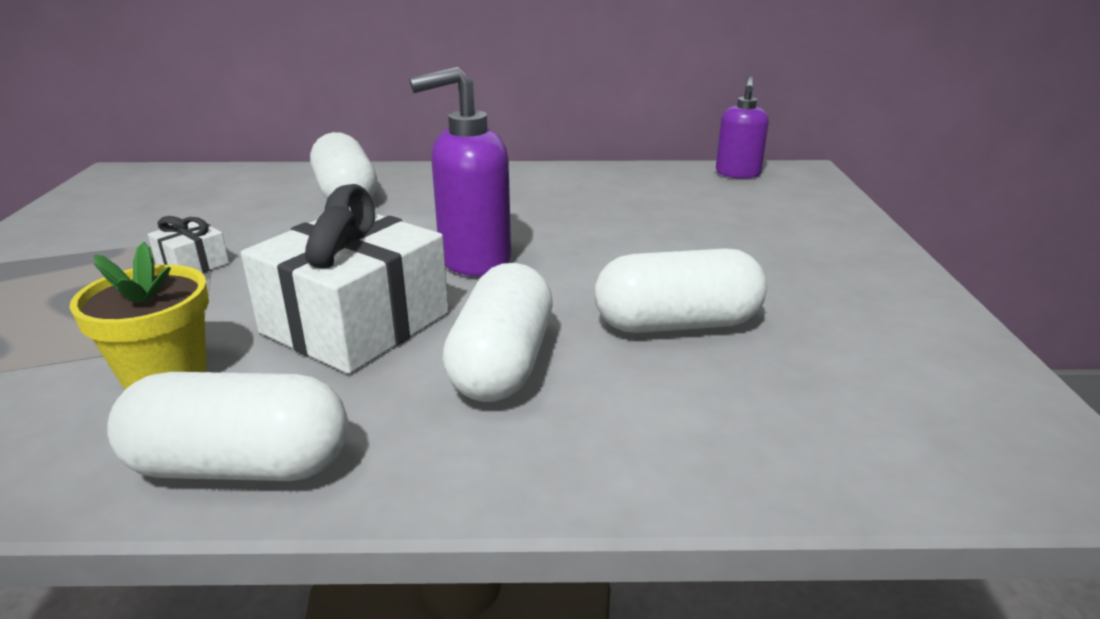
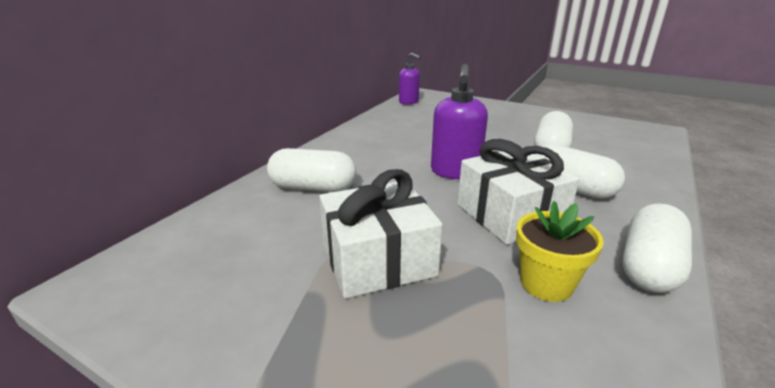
camera: 60 degrees left, 0 degrees up
white gift [148,216,229,273] -> white gift [319,169,443,299], size x2.24

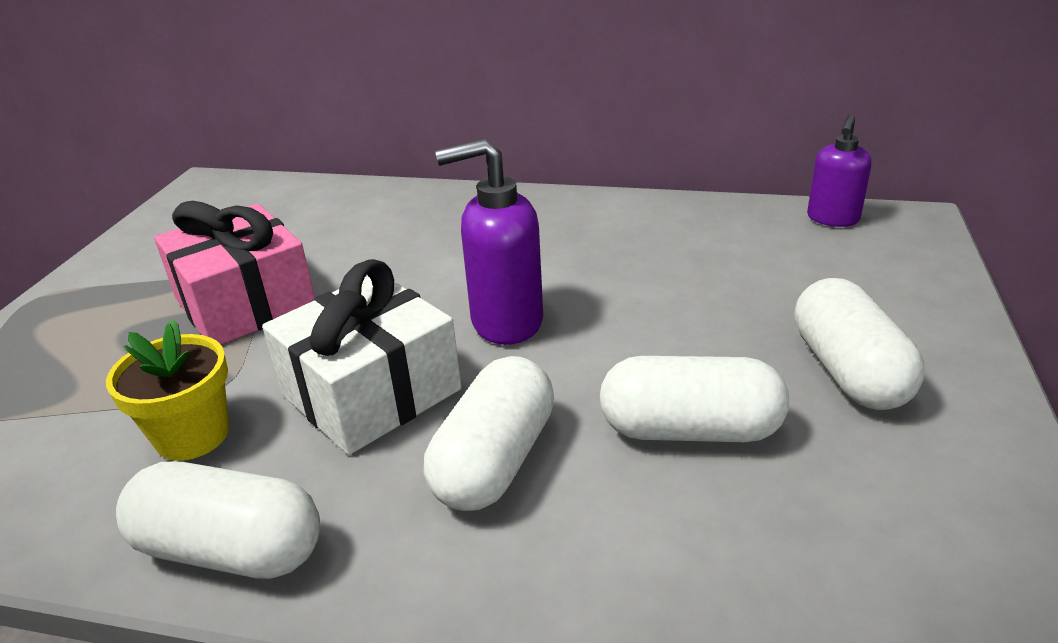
camera: 75 degrees right, 5 degrees up
white capsule [267,148,356,192] -> white capsule moved to [795,278,925,410]
white gift [319,169,443,299] -> pink gift [154,201,315,345]

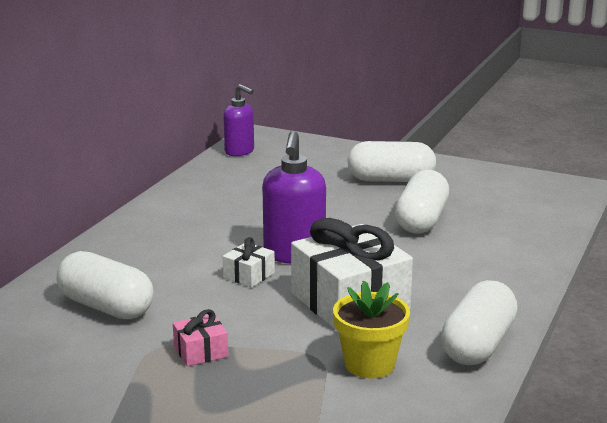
camera: 80 degrees left, 10 degrees down
pink gift [154,201,315,345] -> pink gift [173,309,228,367], size x0.45
white capsule [424,356,554,511] -> white capsule moved to [57,251,154,319]
none -> white gift [223,237,275,288]

